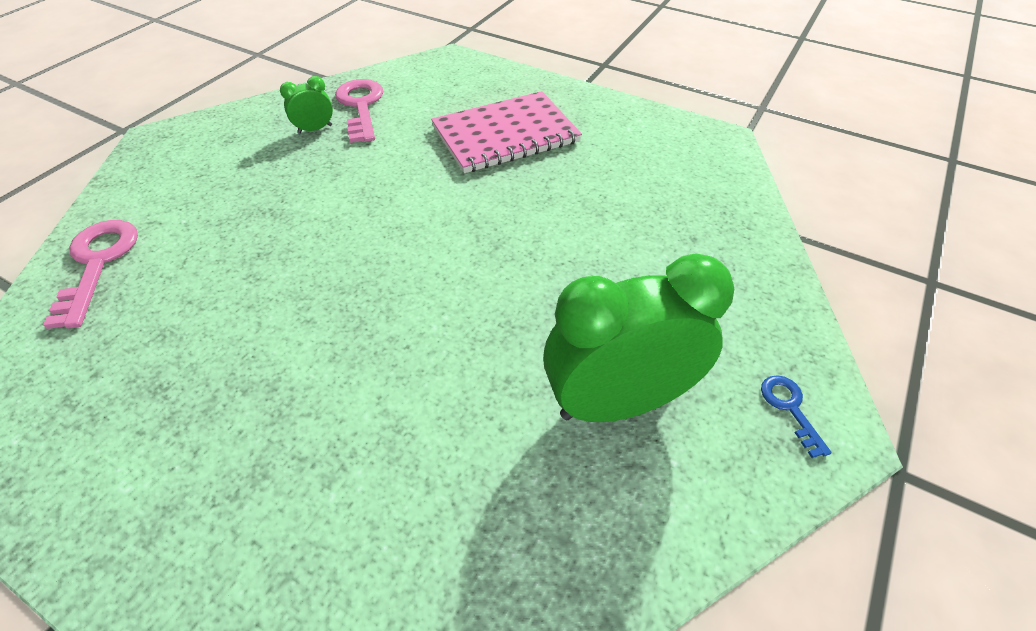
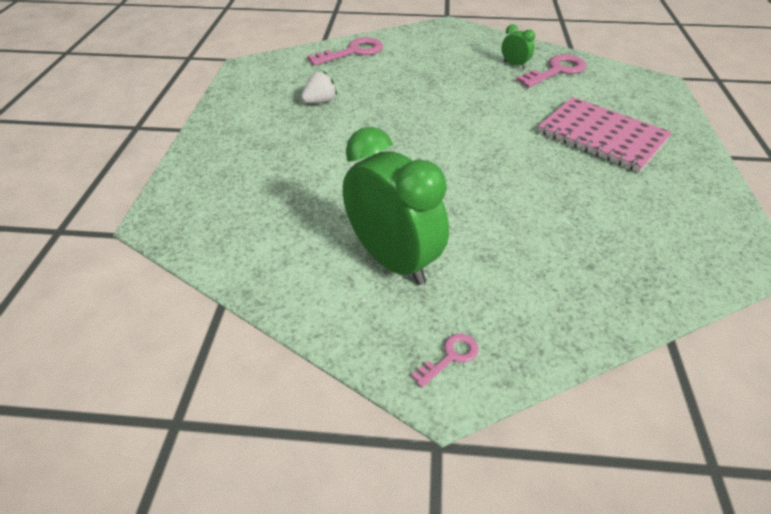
camera: 65 degrees right, 5 degrees down
blue key [761,375,832,458] -> pink key [411,333,478,388]
none -> white strawberry [301,71,337,103]

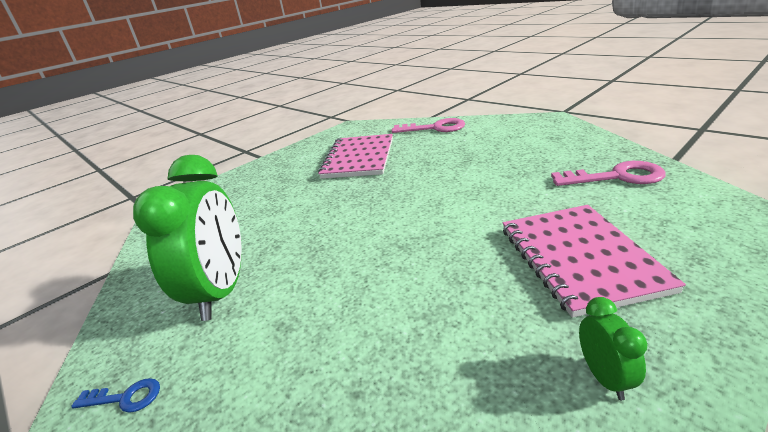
camera: 45 degrees right, 15 degrees down
white strawberry [301,71,337,103] -> pink notebook [318,134,393,179]
pink key [411,333,478,388] -> blue key [71,378,160,413]
green clock [502,24,535,69] -> green clock moved to [579,297,647,400]

